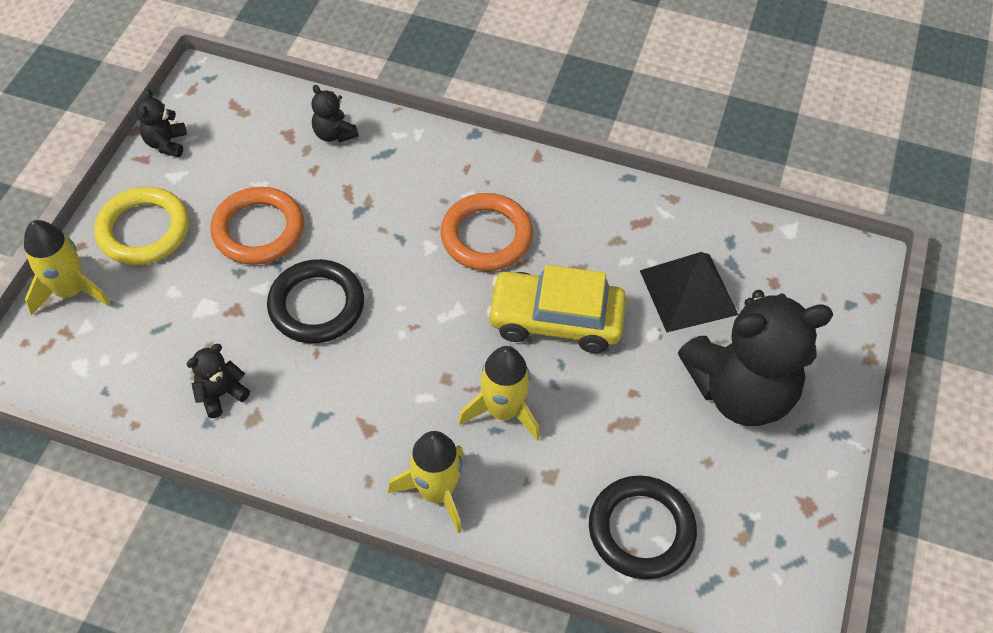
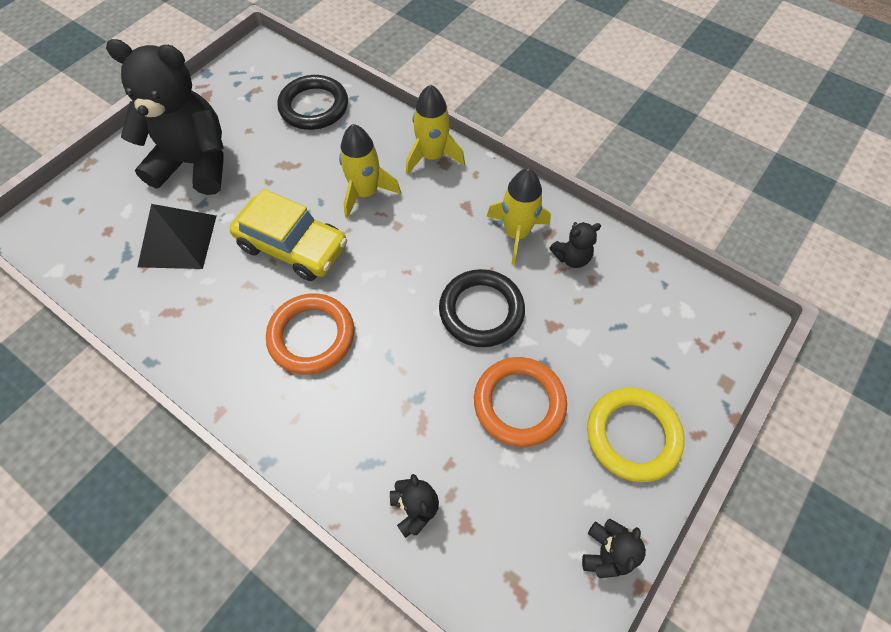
camera: 160 degrees left, 5 degrees up
yellow rocket [24,220,111,315] -> yellow rocket moved to [486,168,551,265]

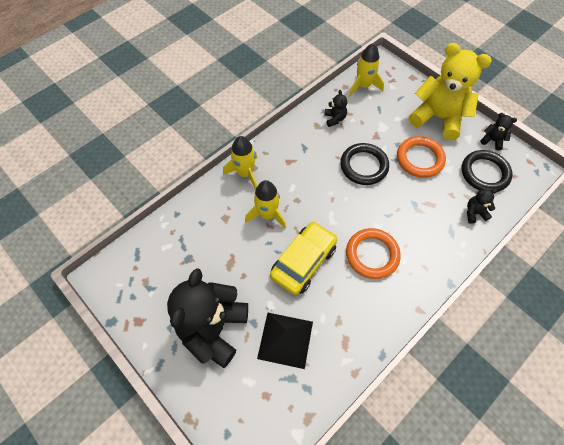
camera: 80 degrees left, 0 degrees up
black ring [277,75,348,130] -> black ring moved to [462,150,513,192]
yellow rocket [486,168,551,265] -> yellow rocket moved to [349,43,384,96]
yellow ring [587,388,685,482] -> yellow teddy bear [409,43,492,140]

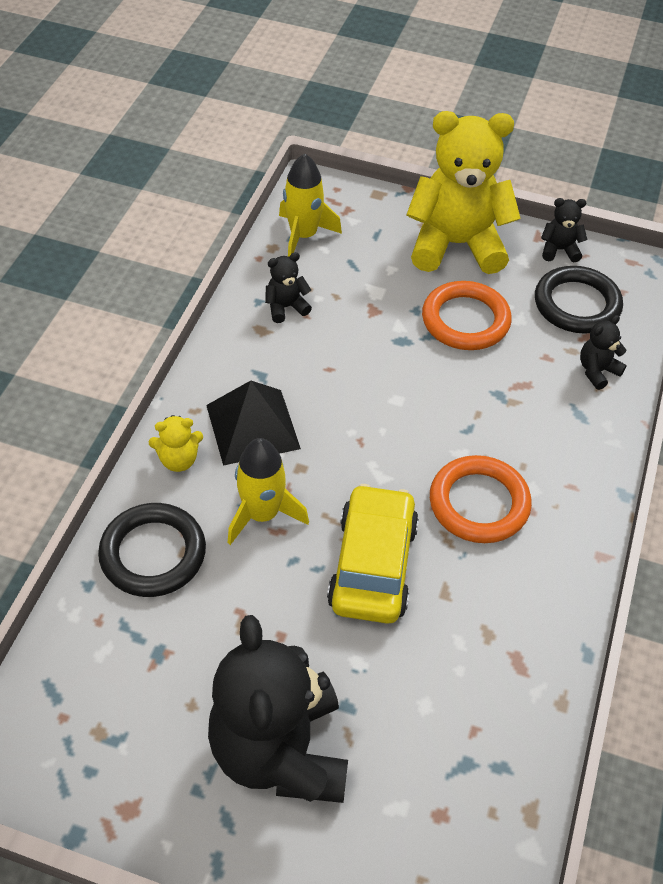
camera: 30 degrees left, 10 degrees down
yellow rocket [223,136,257,190] -> yellow teddy bear [149,415,203,472]
black pyramid [257,313,313,369] -> black pyramid moved to [206,381,301,466]
black teddy bear [324,90,348,127] -> black teddy bear turned 75 degrees counterclockwise [265,252,312,323]
black ring [340,143,389,185] -> black ring moved to [98,503,206,597]

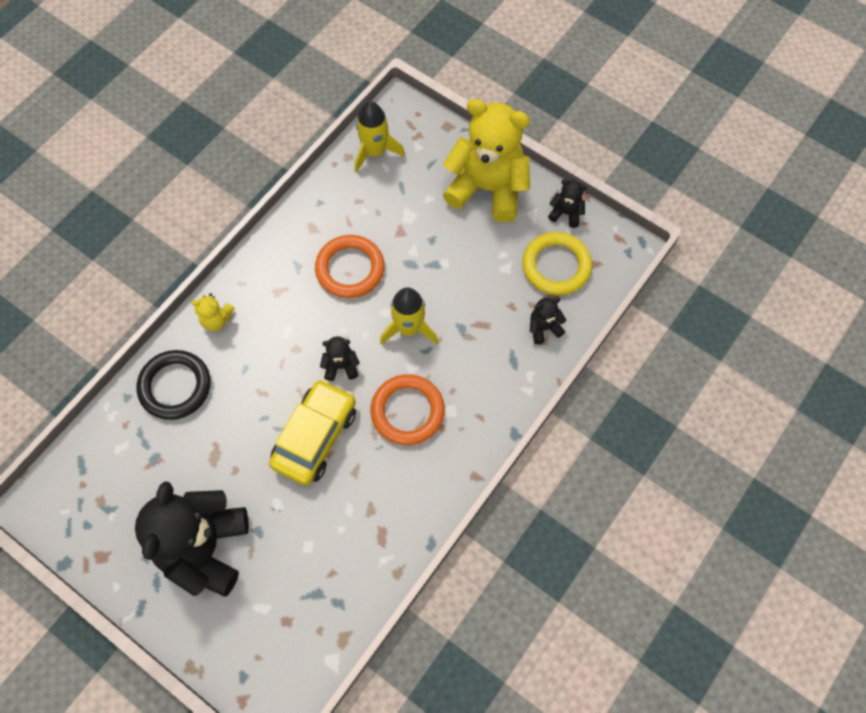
camera: 20 degrees right, 15 degrees up
black pyramid [206,381,301,466] -> none
yellow rocket [228,438,309,545] -> yellow rocket moved to [380,287,438,345]
black teddy bear [265,252,312,323] -> black teddy bear moved to [320,336,360,381]
orange ring [422,281,512,350] -> orange ring moved to [315,235,385,298]
black ring [535,266,623,334] -> yellow ring [522,232,592,295]

